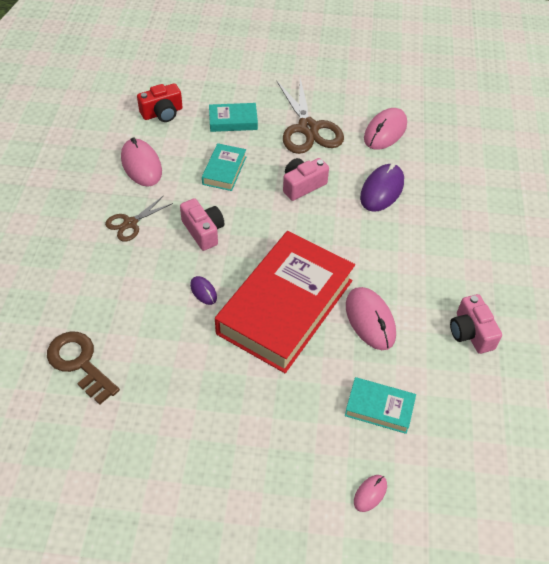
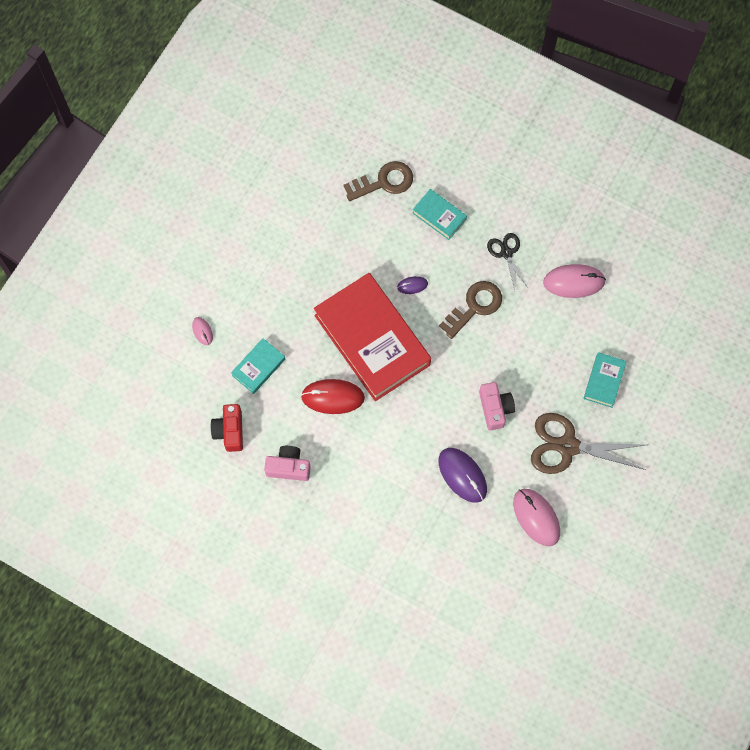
camera: 115 degrees right, 20 degrees up
brown scissors [105,195,173,242] -> black scissors [487,233,527,290]
red camera [137,83,183,122] -> red camera moved to [210,404,243,452]
pink camera [180,198,224,251] -> brown key [439,281,502,339]
turquoise book [202,143,246,191] -> turquoise book moved to [413,189,467,240]
pink mouse [346,287,396,350] -> red mouse [301,379,365,414]

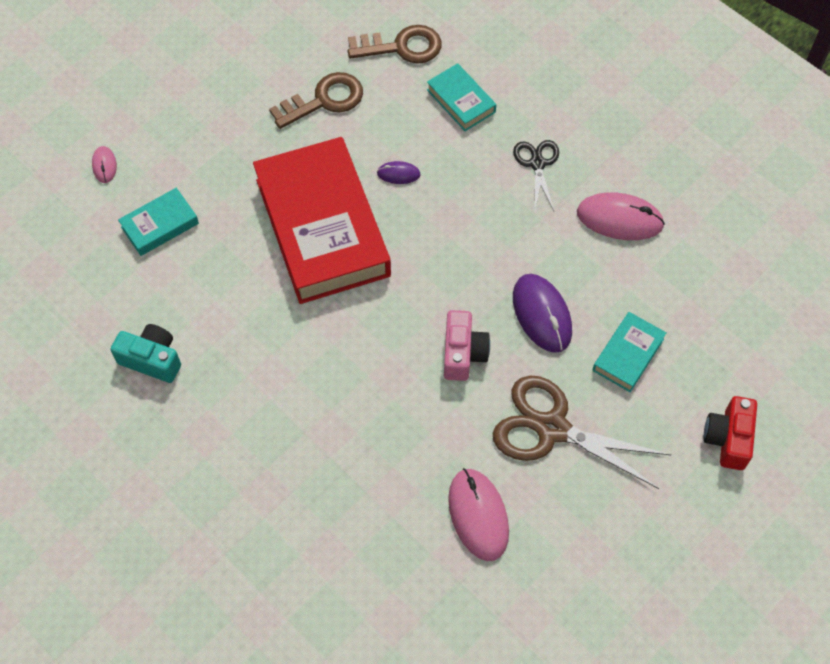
camera: 15 degrees right, 10 degrees down
red camera [210,404,243,452] -> red camera moved to [704,396,757,470]
pink camera [264,446,311,481] -> turquoise camera [110,324,181,383]
red mouse [301,379,365,414] -> none
brown key [439,281,502,339] -> brown key moved to [269,72,363,129]
purple mouse [439,448,487,503] -> purple mouse moved to [513,274,572,353]

